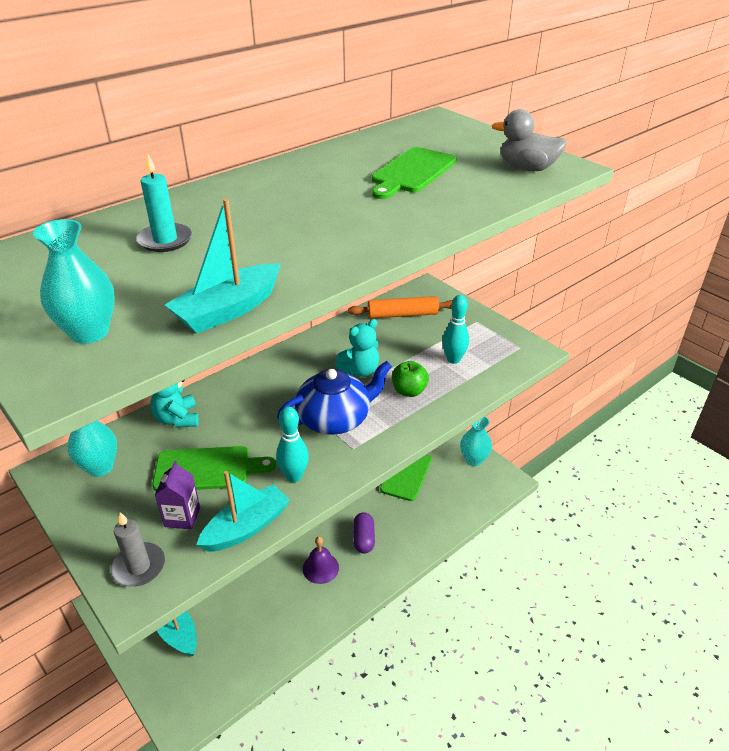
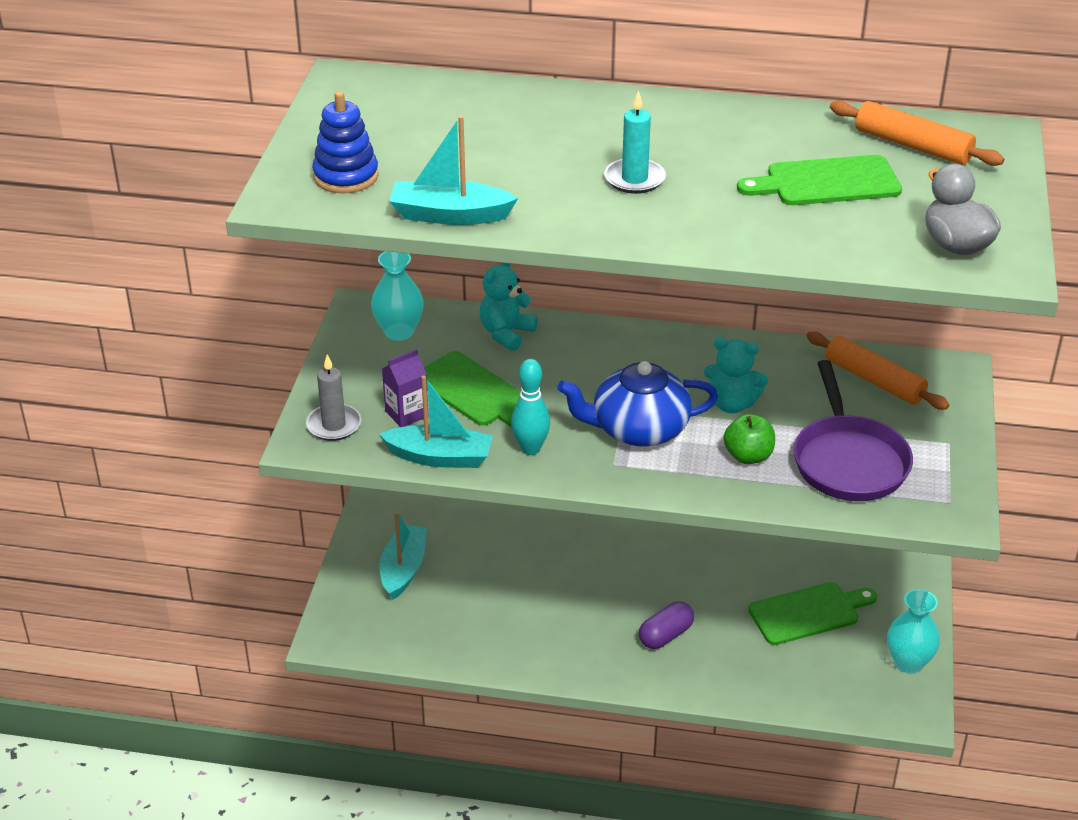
camera: 50 degrees right, 0 degrees up
turquoise vase [33,219,115,344] -> blue stacking toy [312,91,379,194]
turquoise candle [136,154,192,252] -> turquoise candle moved to [604,90,666,194]
blue teapot [277,361,392,435] -> blue teapot turned 150 degrees clockwise [557,361,718,447]
purple bell [303,537,339,584] -> none
turquoise bowling pin [442,295,469,364] -> purple pan [793,360,913,501]
none -> orange rolling pin [830,101,1004,166]

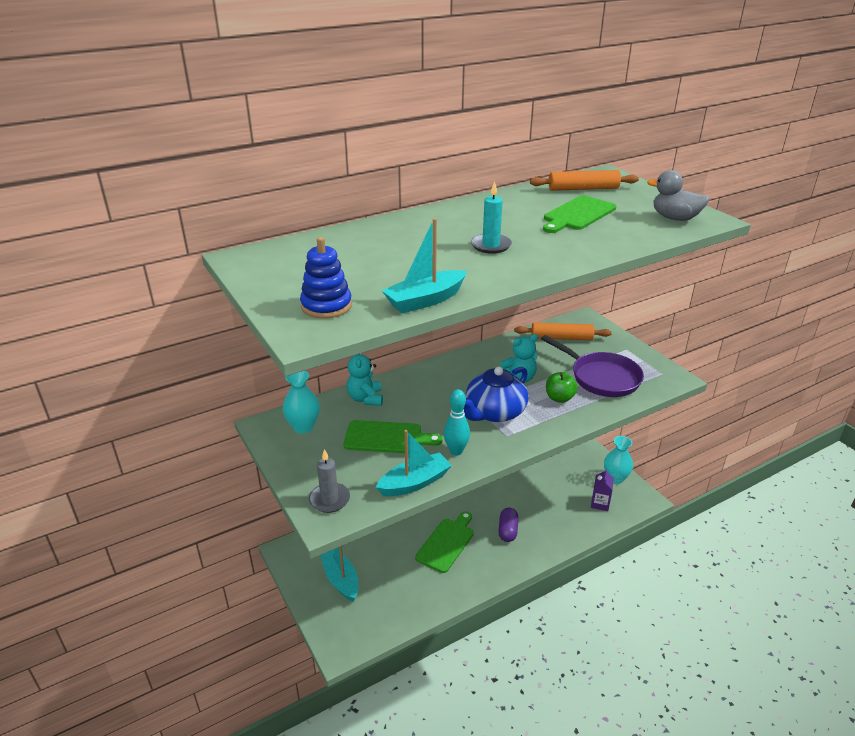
camera: 40 degrees left, 5 degrees down
purple carton [382,349,428,427] -> purple carton moved to [591,468,614,511]
green cutting board [748,582,877,645] -> green cutting board moved to [415,511,474,573]

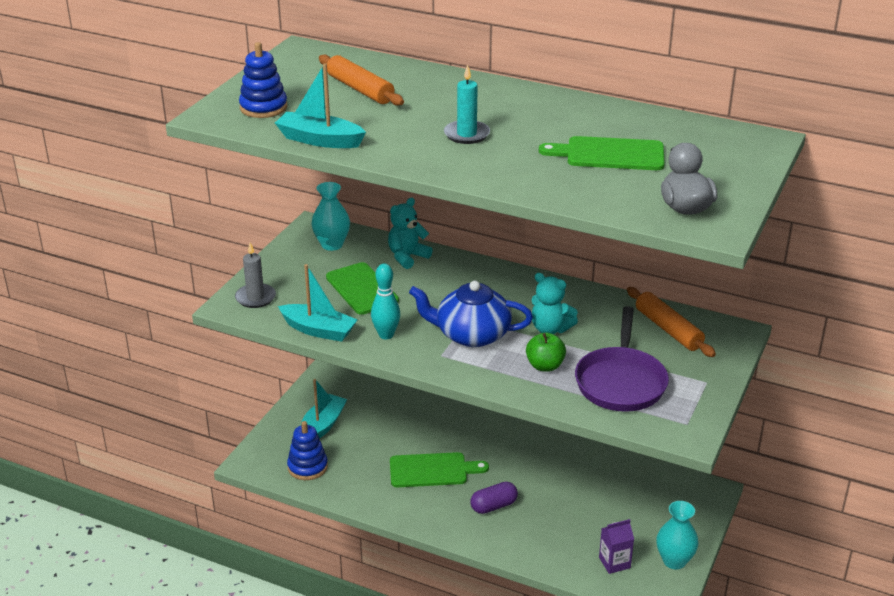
camera: 55 degrees right, 0 degrees up
orange rolling pin [530,170,639,191] -> orange rolling pin moved to [319,55,404,106]
none -> blue stacking toy [287,421,328,480]

